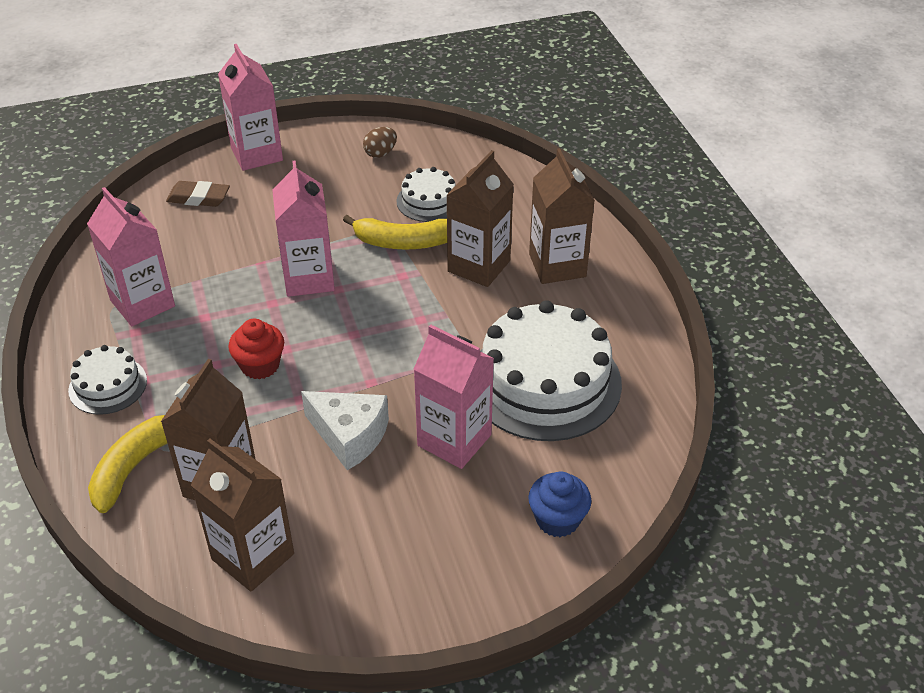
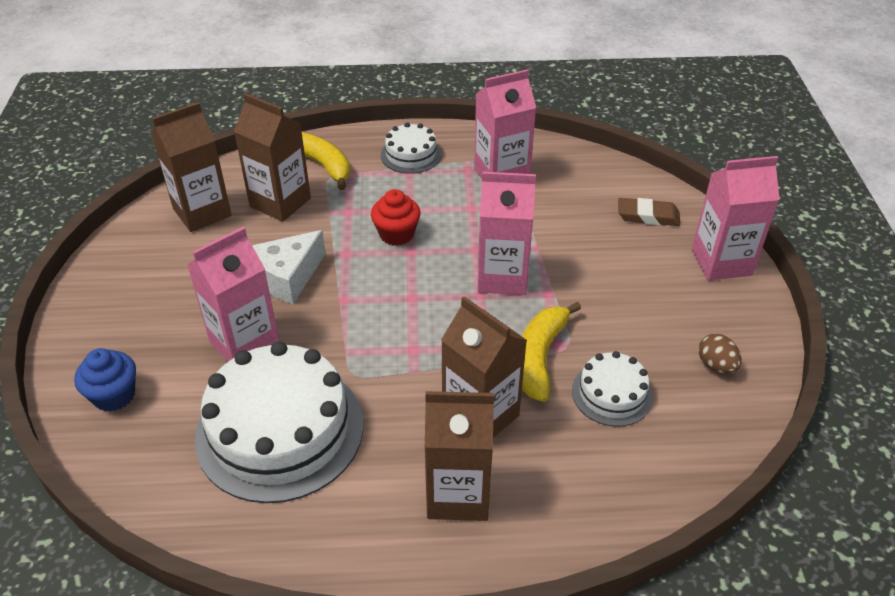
camera: 105 degrees right, 0 degrees up
brown eraser [166,181,230,207] -> brown eraser turned 75 degrees clockwise [618,198,680,226]

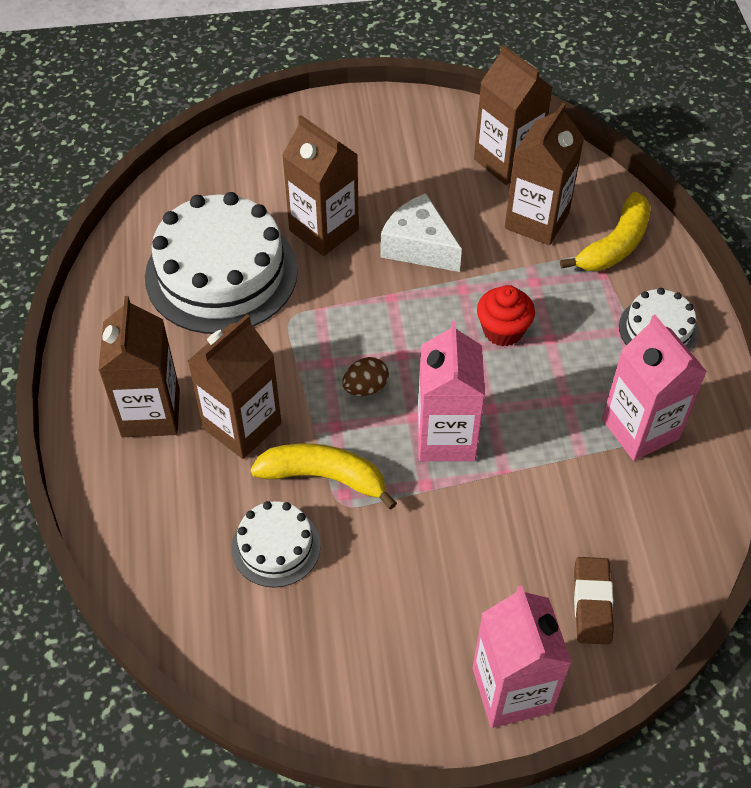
camera: 85 degrees right, 10 degrees up
blue cupcake [74,348,136,412] -> none
pink carton [187,227,279,362] -> brown carton [282,115,359,256]
brown egg [698,333,742,374] -> brown egg moved to [342,357,389,396]

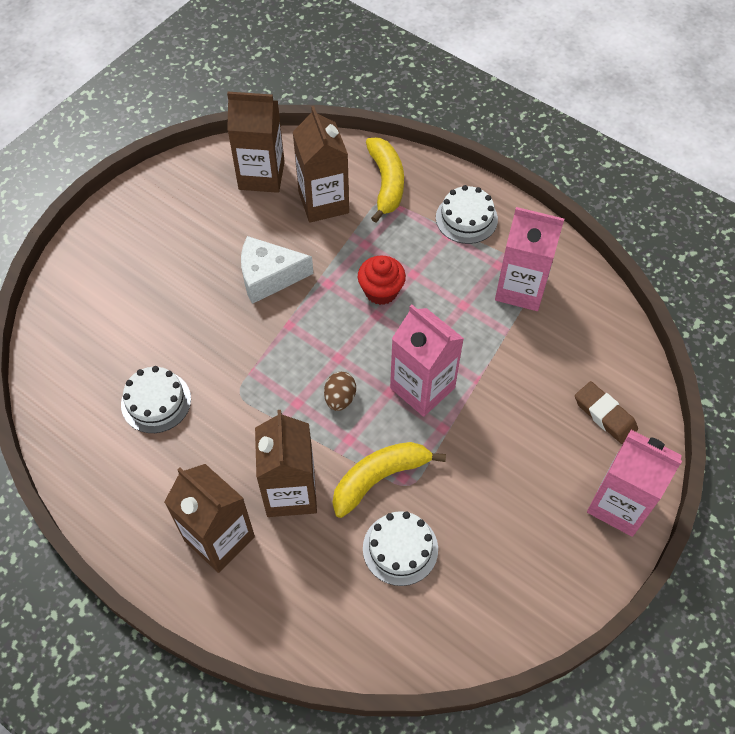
camera: 45 degrees left, 5 degrees up
white cake [145,192,298,334] -> white cake [121,366,191,433], size x0.50
brown carton [282,115,359,256] -> none

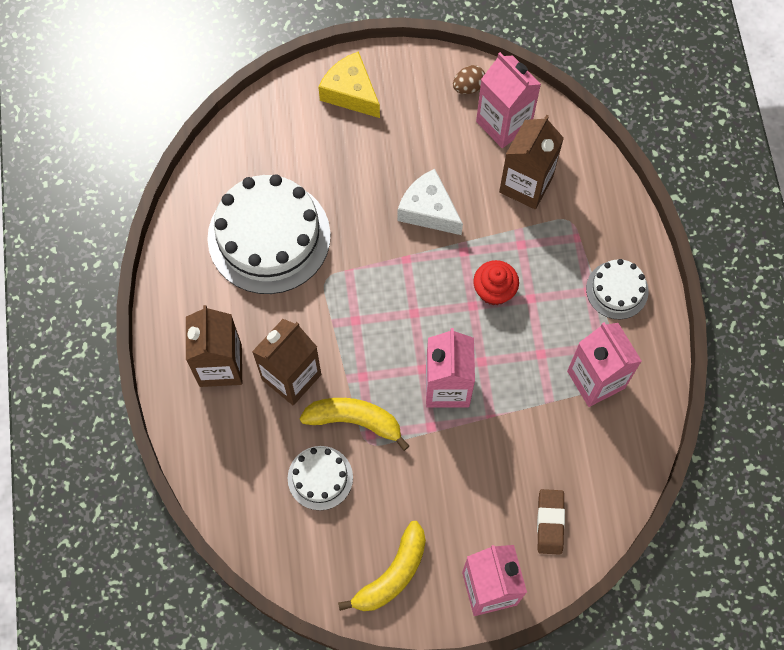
camera: 45 degrees right, 10 degrees up
white cake [121,366,191,433] -> white cake [207,174,331,294], size x2.00
brown carton [227,92,285,193] -> pink carton [476,52,541,148]
brown egg [324,372,356,411] -> brown egg moved to [453,65,485,94]
yellow banana [366,138,404,223] -> yellow banana moved to [338,521,426,611]
none -> yellow cheese [318,51,380,118]

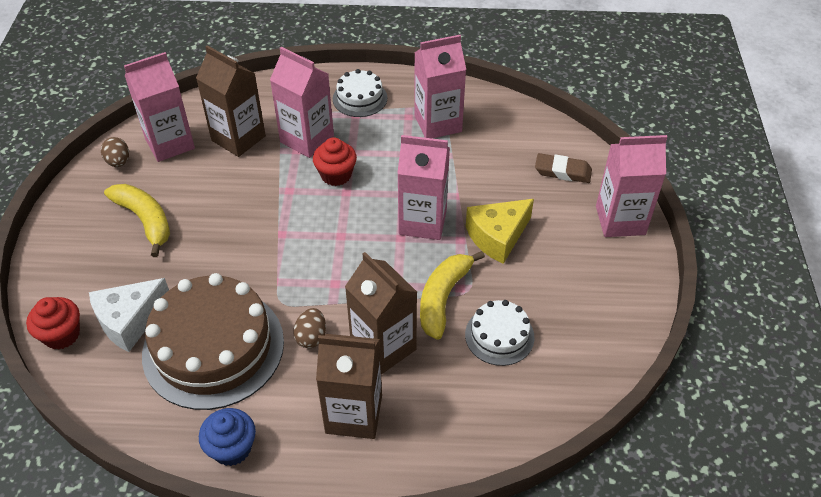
camera: 80 degrees left, 20 degrees down
white cake [207,174,331,294] -> brown cake [142,273,284,410]
yellow cheese [318,51,380,118] -> yellow cheese moved to [466,199,534,264]
yellow banana [338,521,426,611] -> yellow banana moved to [104,184,170,257]
white cheese [398,169,463,235] -> white cheese moved to [89,278,169,352]
none -> red cupcake [26,297,80,350]
none -> blue cupcake [199,408,256,466]
none -> pink carton [270,47,334,158]
none -> brown egg [293,308,326,348]

